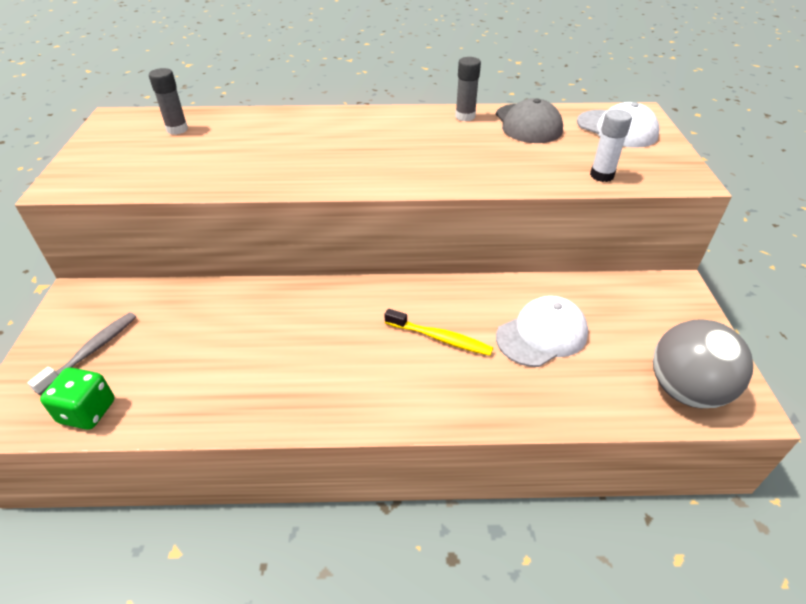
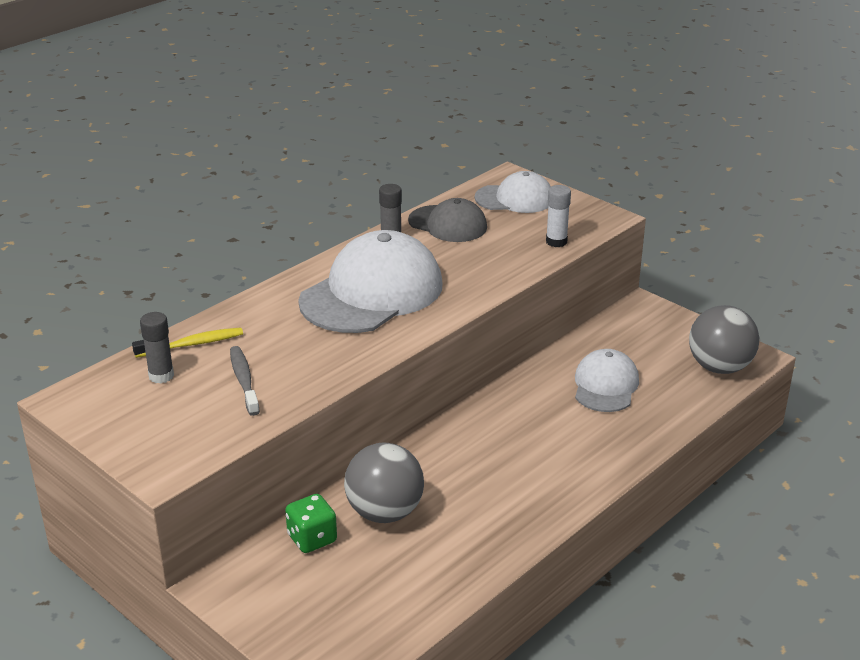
camera: 45 degrees left, 10 degrees down
grey toothbrush [28,312,136,395] -> grey toothbrush moved to [230,346,260,416]
green dice [40,367,115,430] -> green dice moved to [285,494,337,553]
yellow toothbrush [385,309,493,356] -> yellow toothbrush moved to [132,327,243,358]
none -> white cap [298,230,443,333]
none -> grey ball [344,443,424,523]

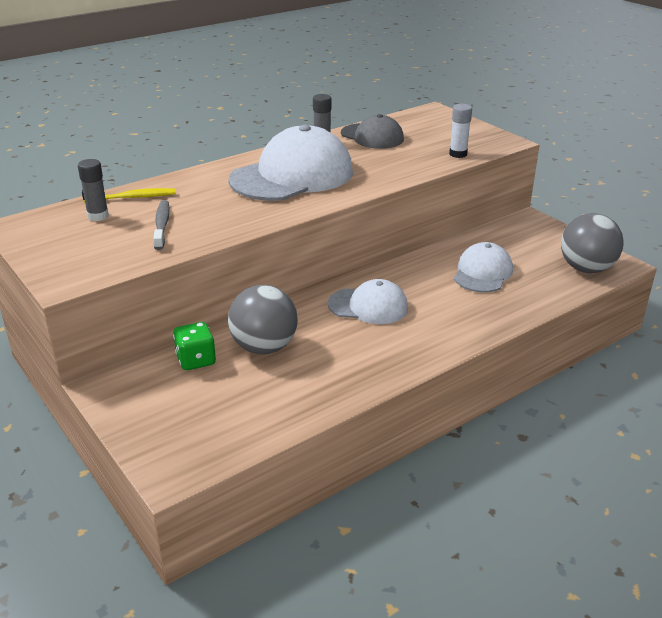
camera: 10 degrees right, 0 degrees up
white cap [475,171,551,213] -> white cap moved to [328,279,408,324]

